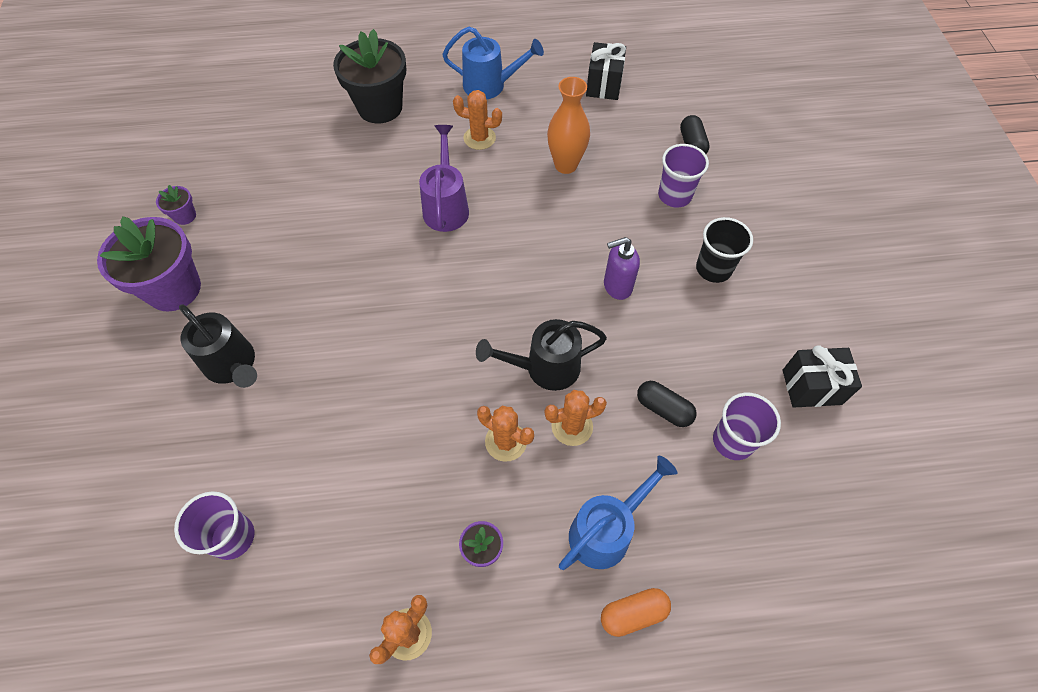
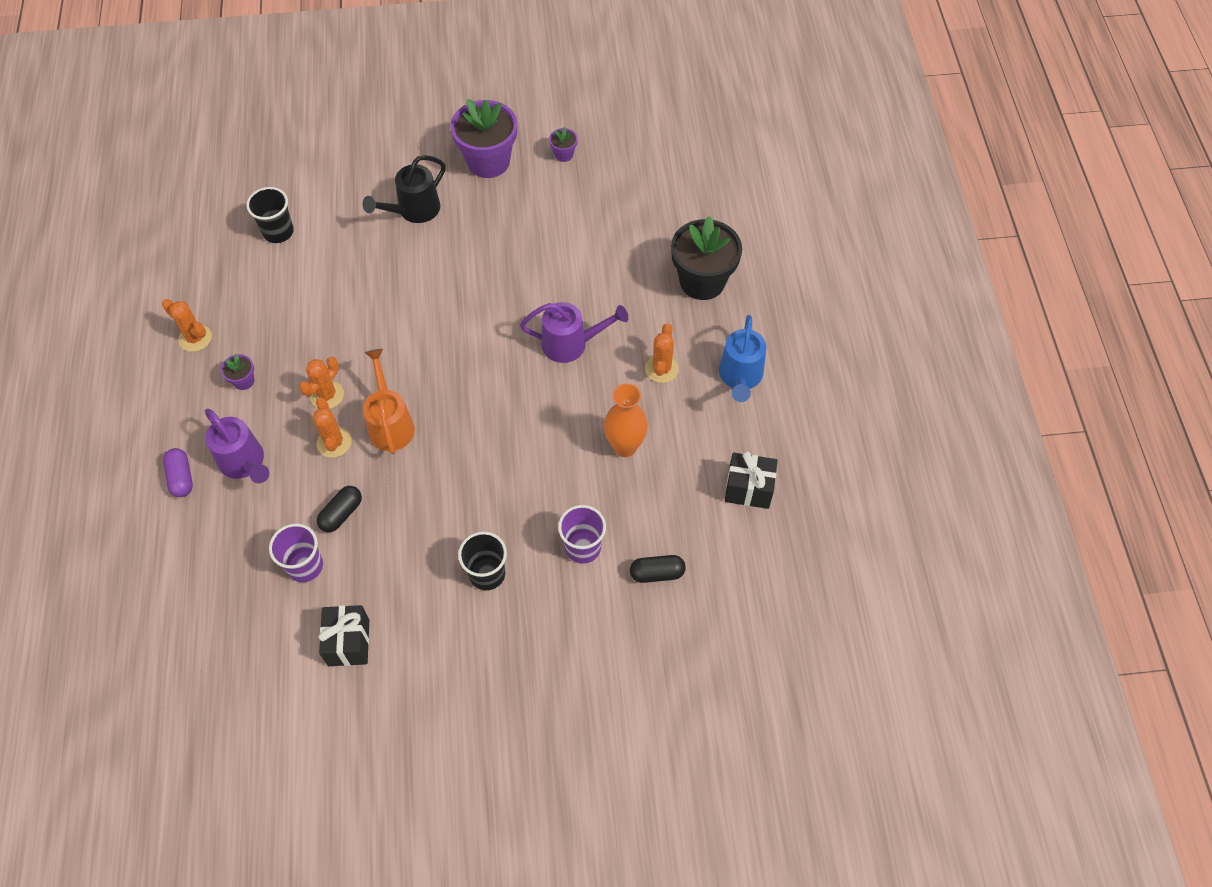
camera: 90 degrees right, 0 degrees up
purple cup [174,491,255,560] -> black cup [247,187,294,243]
black watering can [476,319,607,391] -> orange watering can [363,349,415,454]
blue watering can [559,455,677,570] -> purple watering can [205,409,269,483]
orange capsule [601,588,671,637] -> purple capsule [163,448,193,497]
purple soap dispenser [604,237,640,300] -> none

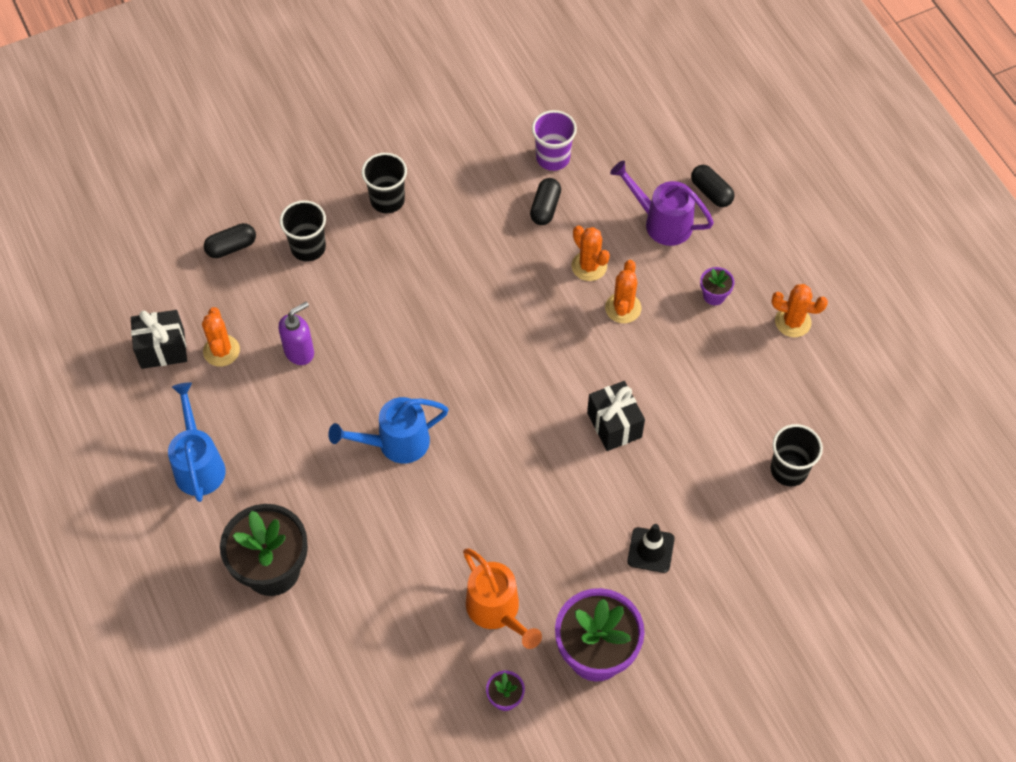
camera: 160 degrees right, 0 degrees up
purple capsule [163,448,193,497] -> black capsule [691,165,734,207]
black gift [318,605,369,666] -> black gift moved to [587,381,645,451]
black watering can [363,155,446,223] -> black traffic cone [627,524,675,573]
orange watering can [363,349,415,454] -> orange watering can moved to [463,548,542,649]
purple watering can [520,302,628,363] -> blue watering can [328,397,449,463]
purple cup [558,505,606,564] -> black cup [280,200,326,262]
orange vase [604,383,648,457] -> purple soap dispenser [278,302,314,365]
orange cactus [645,323,679,383] -> orange cactus moved to [202,307,240,366]

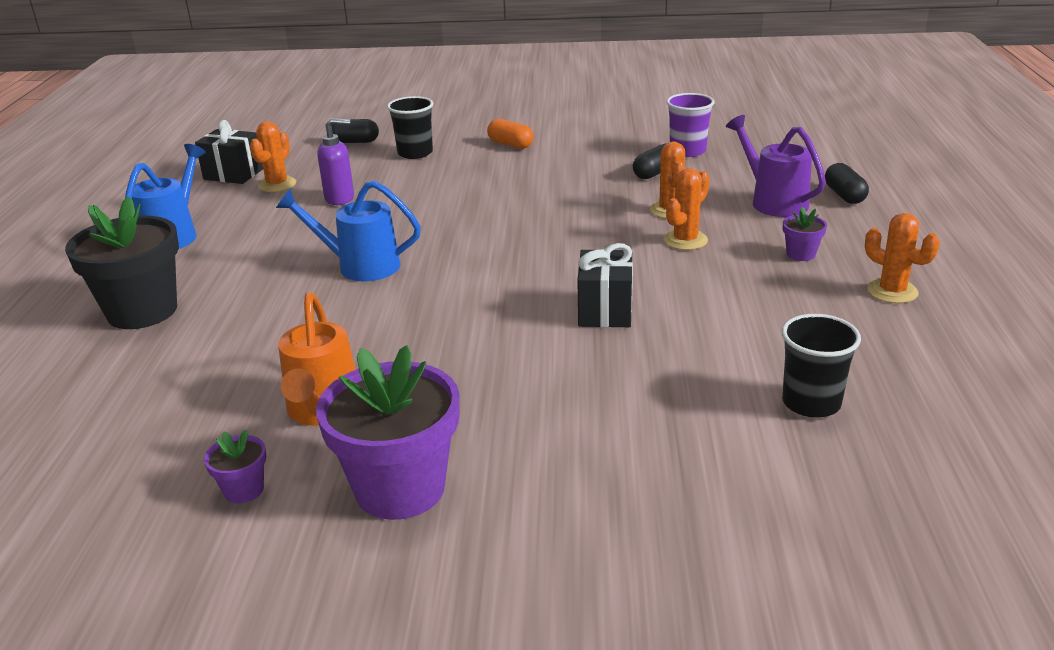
camera: 30 degrees right, 30 degrees down
black cup [362,153,407,213] -> orange capsule [487,119,534,149]
black traffic cone [627,524,675,573] -> none

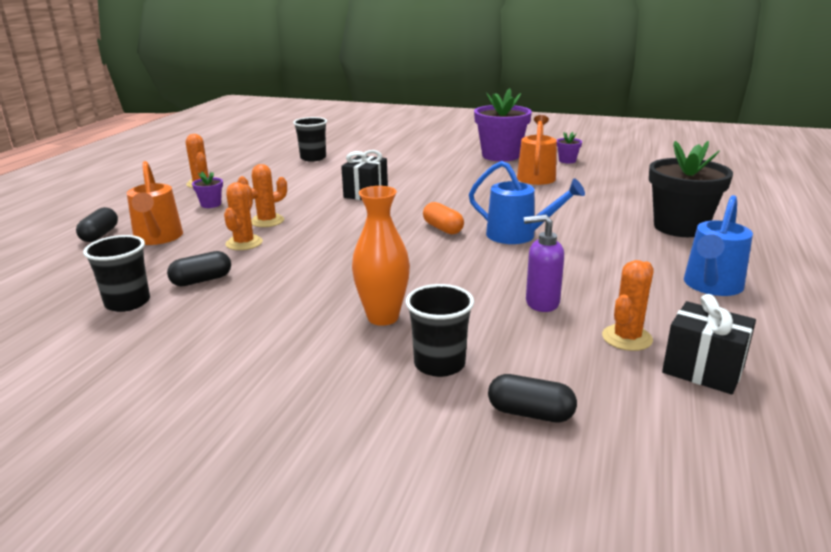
camera: 165 degrees left, 5 degrees down
orange capsule [487,119,534,149] -> orange capsule moved to [423,202,464,234]
purple cup [666,93,714,157] -> black cup [83,235,150,312]
purple watering can [726,115,826,217] -> orange watering can [127,161,183,245]
none -> orange vase [352,186,410,326]

